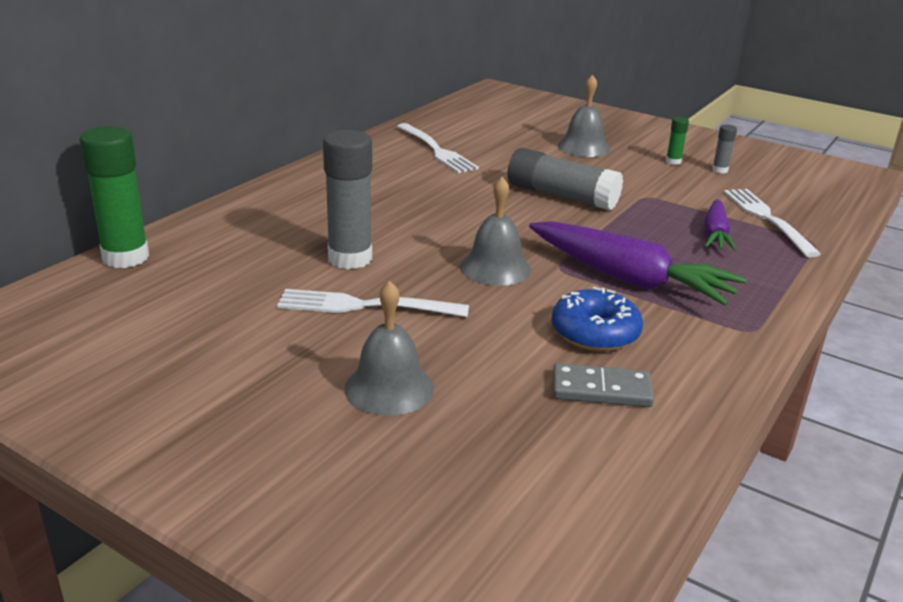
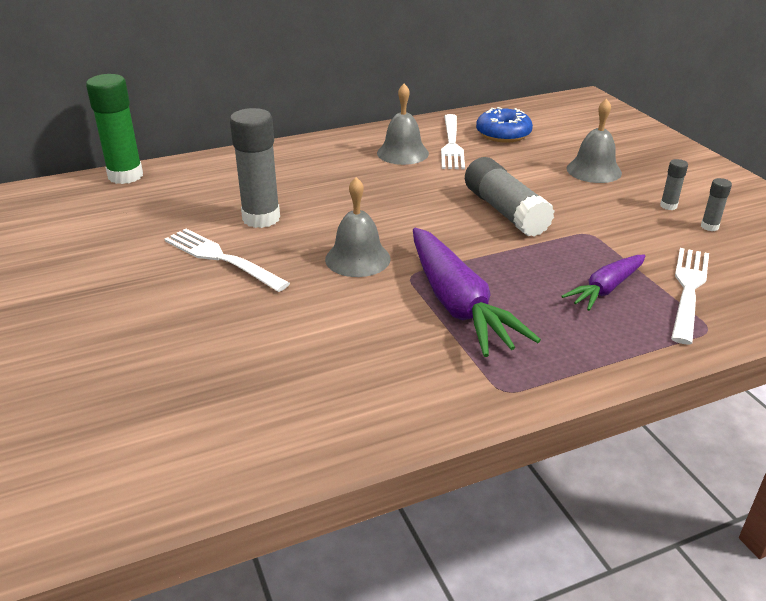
camera: 35 degrees right, 5 degrees up
grey bell [344,280,434,416] -> grey bell moved to [377,84,429,165]
blue donut [552,287,643,351] -> blue donut moved to [476,107,533,143]
grey domino [553,363,654,407] -> none
green glue stick [666,117,689,165] -> grey glue stick [660,159,688,210]

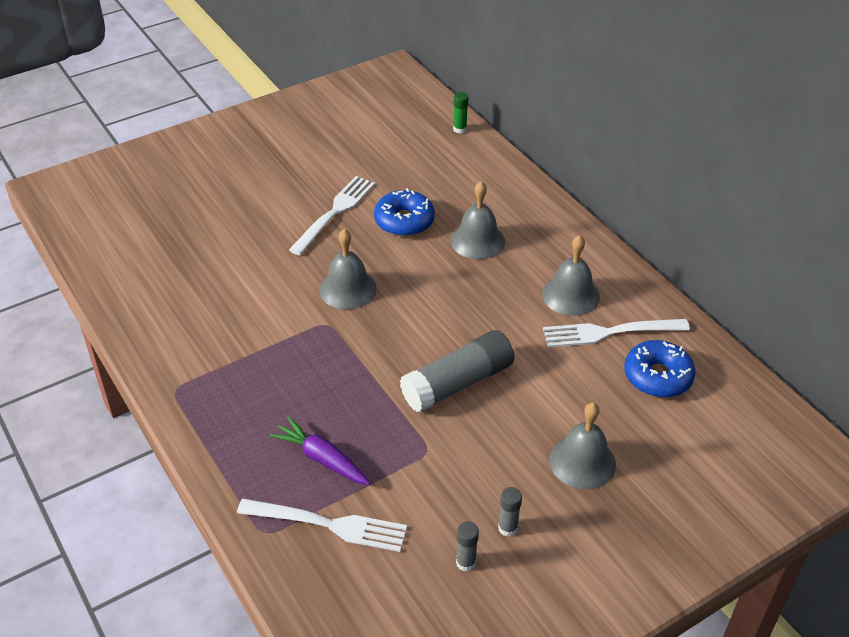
camera: 80 degrees right, 10 degrees up
green glue stick [86,74,143,184] -> green glue stick [453,92,468,133], size x0.45
grey glue stick [230,108,280,228] -> blue donut [374,188,435,236]
purple carrot [413,228,541,357] -> none
none -> grey bell [450,181,505,259]

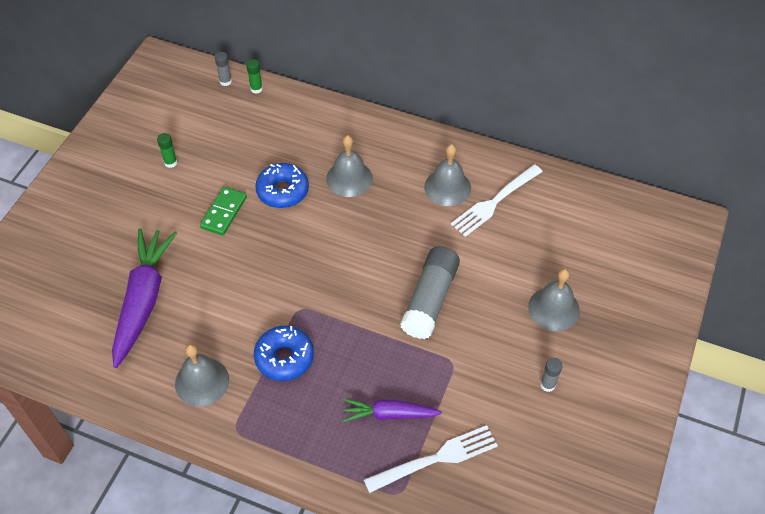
camera: 35 degrees left, 10 degrees up
white fork [289,176,375,255] -> green domino [200,187,247,235]
grey bell [319,229,377,309] -> grey bell moved to [175,344,229,407]
grey glue stick [456,521,479,572] -> grey glue stick moved to [215,52,232,86]
blue donut [624,340,695,398] -> blue donut moved to [254,326,314,381]
none -> purple carrot [112,228,177,368]
none -> green glue stick [157,133,177,168]

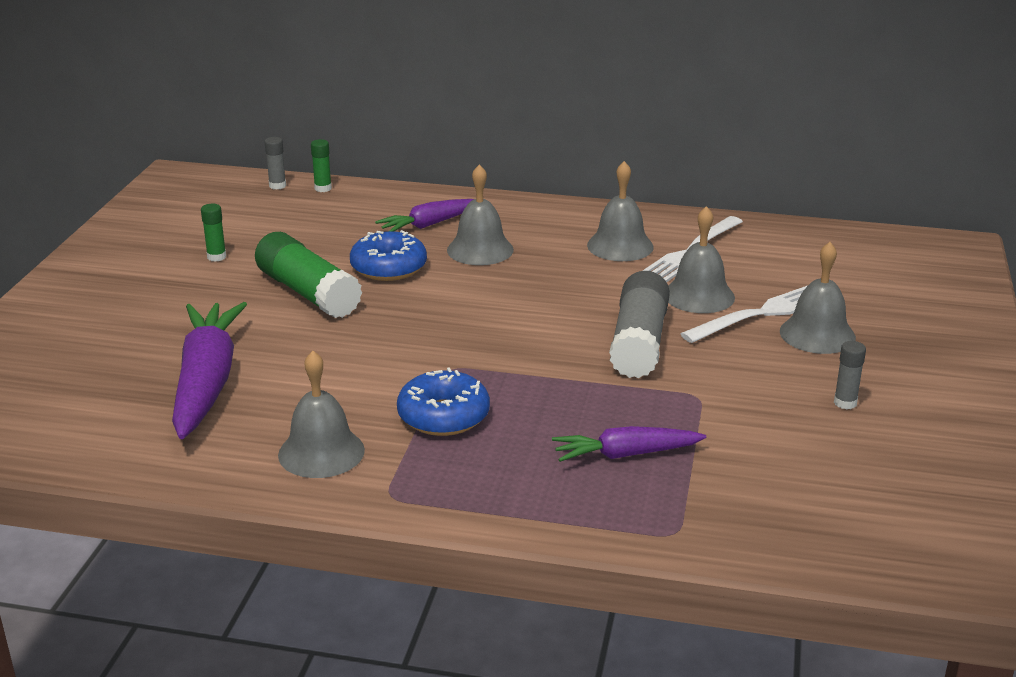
camera: 10 degrees left, 25 degrees down
green domino [200,187,247,235] -> green glue stick [255,232,362,318]
white fork [364,425,498,493] -> white fork moved to [681,286,807,343]
none -> purple carrot [375,199,474,232]
none -> grey bell [668,206,735,313]

